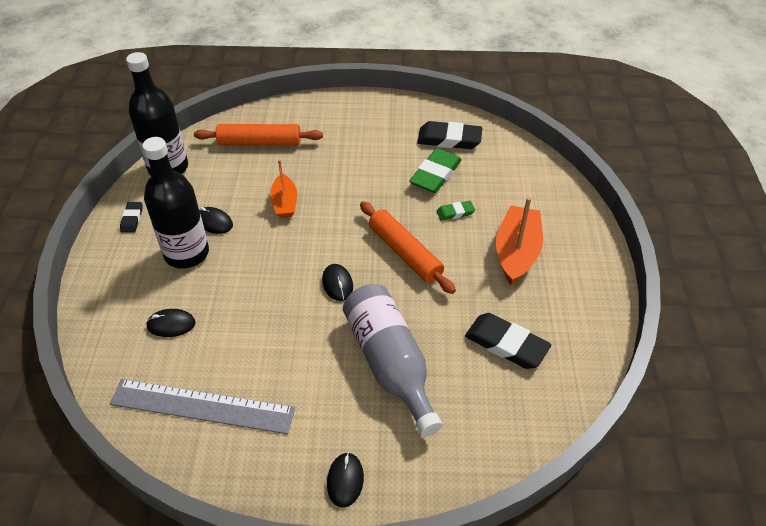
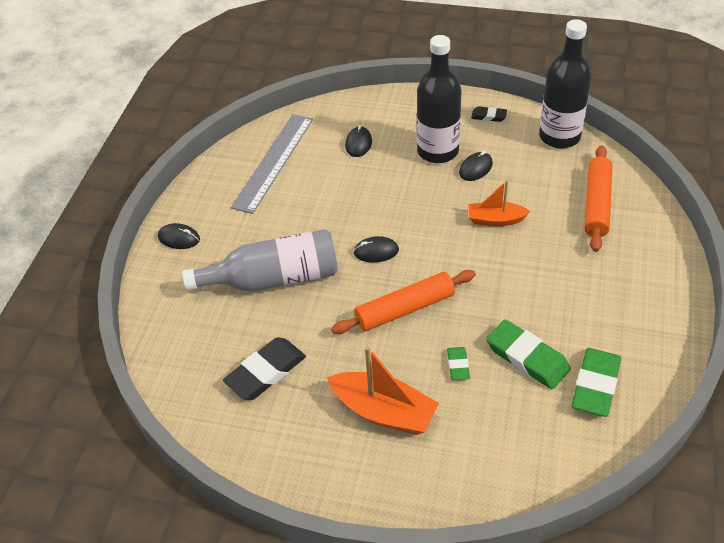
camera: 105 degrees right, 0 degrees up
black eraser [417,121,483,149] -> green eraser [572,348,621,417]

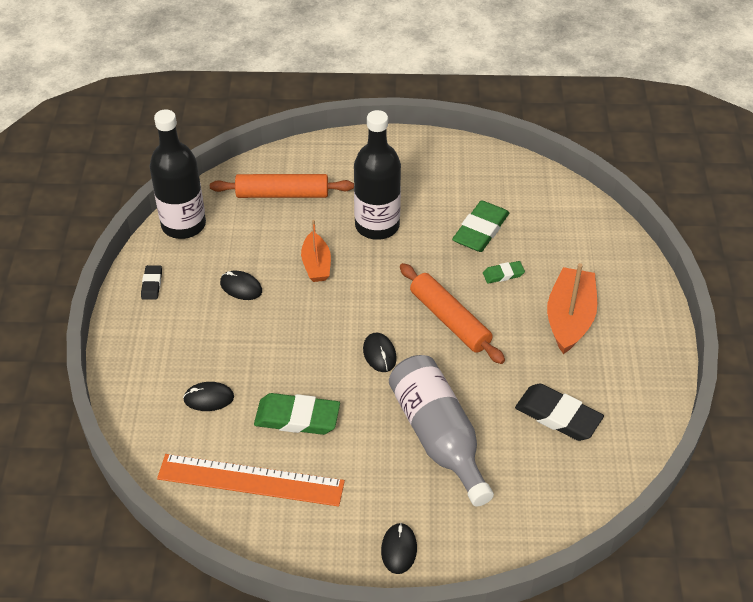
camera: 105 degrees left, 0 degrees up
grey ruler [231,114,313,214] -> orange ruler [157,454,345,507]
black bottle [417,35,462,163] -> black bottle moved to [354,110,401,240]
green eraser [572,348,621,417] -> green eraser moved to [254,393,340,435]

